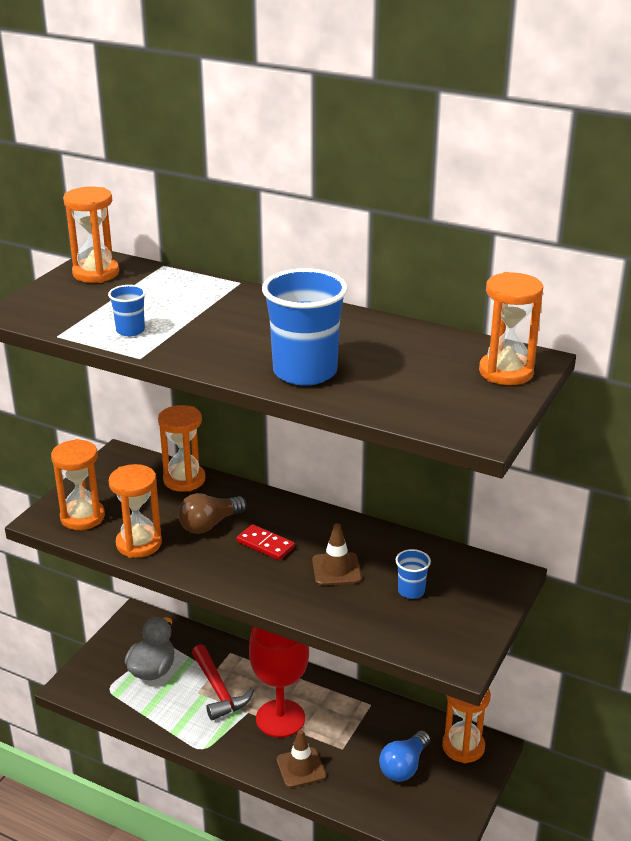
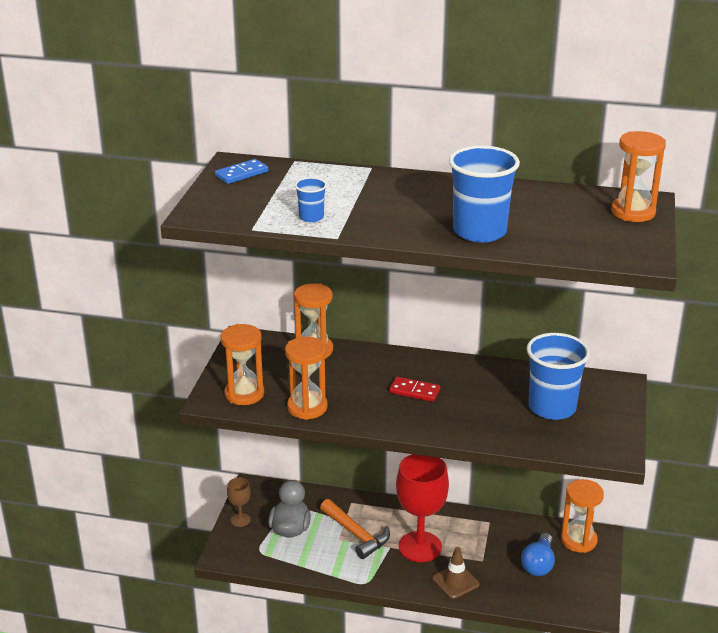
camera: 15 degrees left, 0 degrees up
orange hourglass [63,187,119,283] -> blue domino [215,159,268,184]
brown light bulb [178,493,247,534] -> none
red hammer [192,644,254,720] -> orange hammer [320,499,390,559]
brown traffic cone [312,523,362,586] -> none
blue cup [396,549,431,599] -> blue cup [527,333,590,420], size x2.10
none -> brown goblet [227,478,251,527]

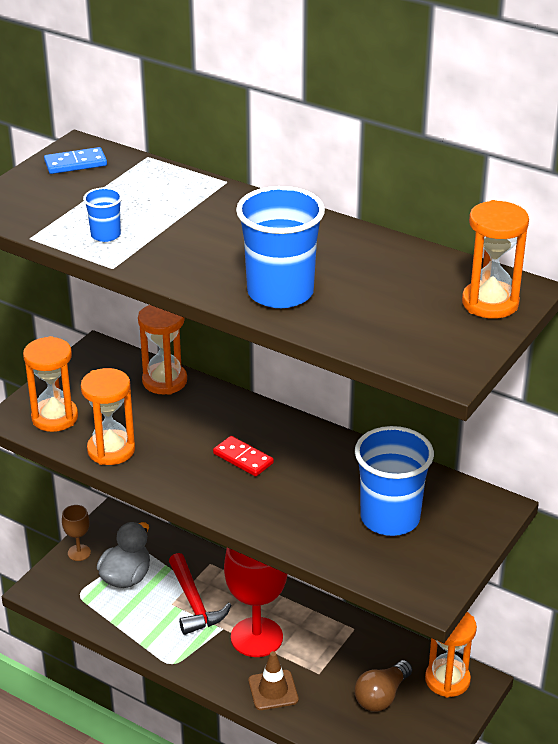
camera: 20 degrees right, 5 degrees up
orange hammer [320,499,390,559] -> red hammer [169,553,231,635]
blue light bulb [521,533,555,576] -> brown light bulb [355,660,412,712]

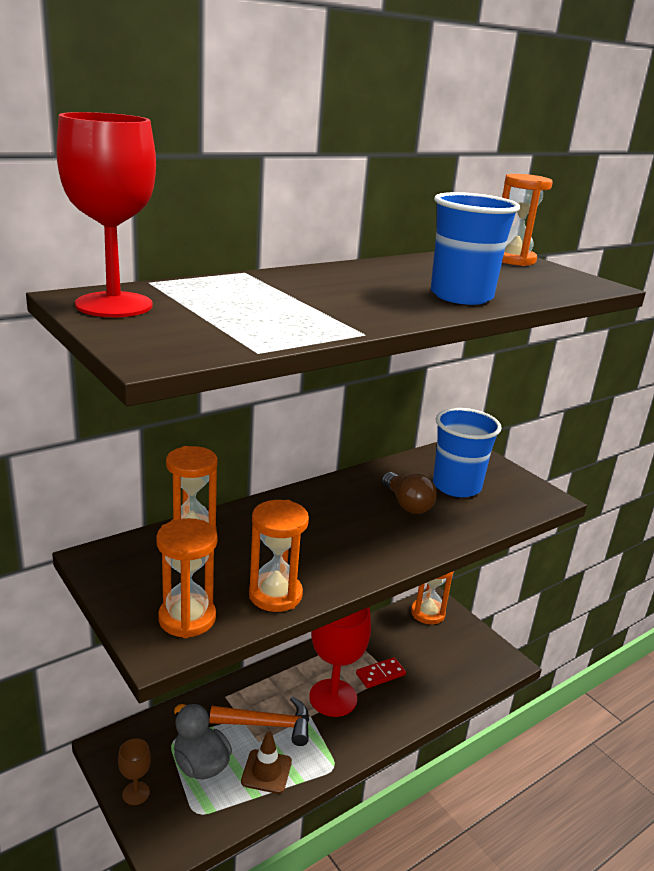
camera: 70 degrees left, 10 degrees down
blue domino [44,147,107,174] -> red goblet [56,112,156,317]
blue cup [83,187,122,242] -> none
red hammer [169,553,231,635] -> orange hammer [209,696,309,746]
red domino [213,436,274,477] -> red domino moved to [356,657,406,688]
brown traffic cone [248,651,299,710] -> brown traffic cone moved to [241,731,292,794]
brown light bulb [355,660,412,712] -> brown light bulb moved to [382,472,437,514]

